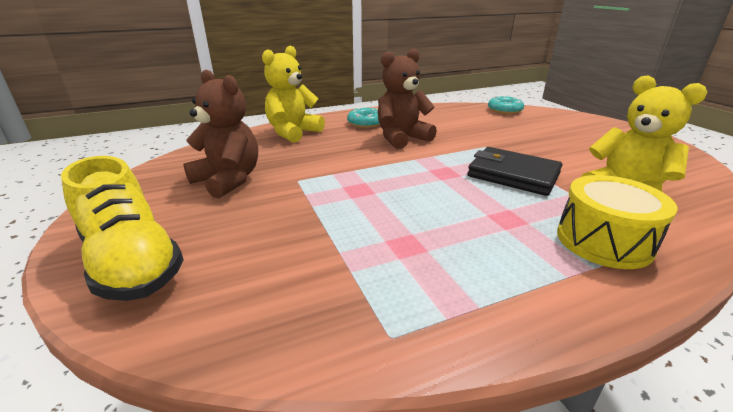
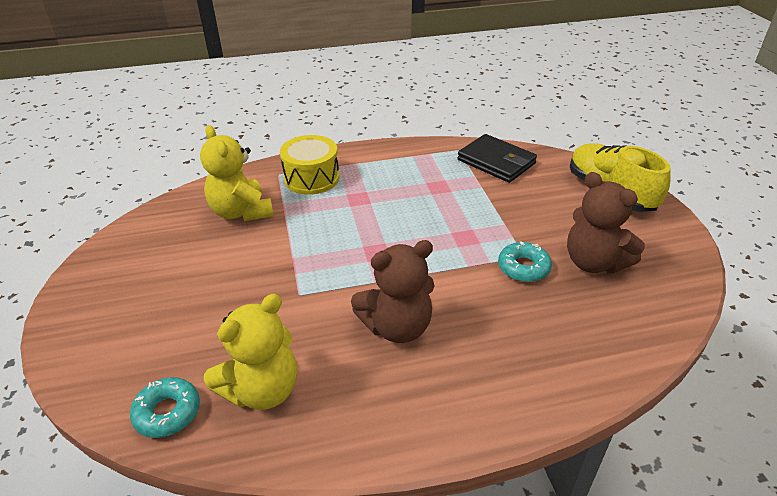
camera: 170 degrees left, 10 degrees up
yellow teddy bear [262,46,325,143] -> yellow teddy bear moved to [204,294,297,410]
turquoise donut [347,107,380,128] -> turquoise donut moved to [498,241,552,282]
black wallet [467,147,562,196] -> black wallet moved to [457,134,537,183]

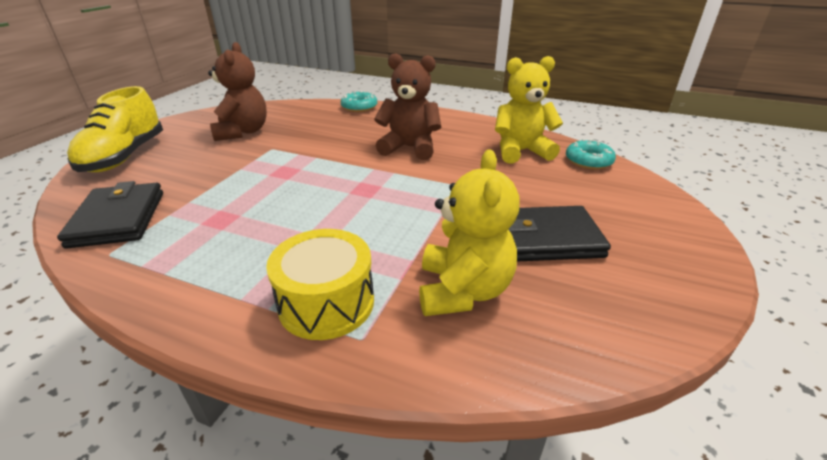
camera: 145 degrees left, 5 degrees down
turquoise donut [498,241,552,282] -> turquoise donut moved to [341,91,377,112]
none -> black wallet [508,206,611,262]

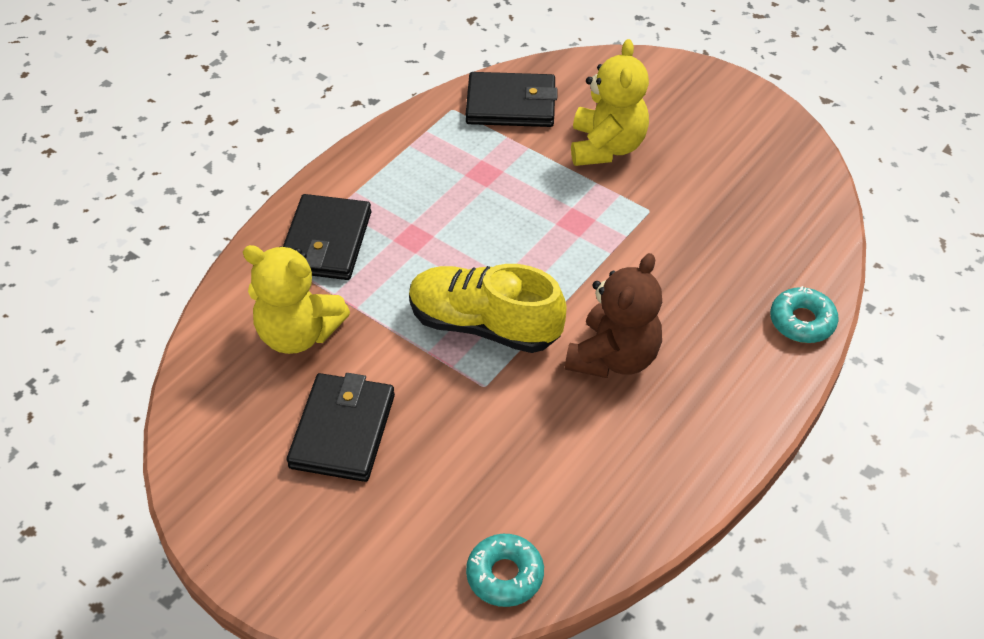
camera: 105 degrees right, 15 degrees up
yellow shoe [67,86,163,172] -> yellow shoe moved to [409,264,566,353]
brown teddy bear [208,42,267,141] -> none
yellow drum [266,229,374,340] -> black wallet [283,194,371,280]
yellow teddy bear [495,56,563,164] -> yellow teddy bear moved to [571,39,649,166]

